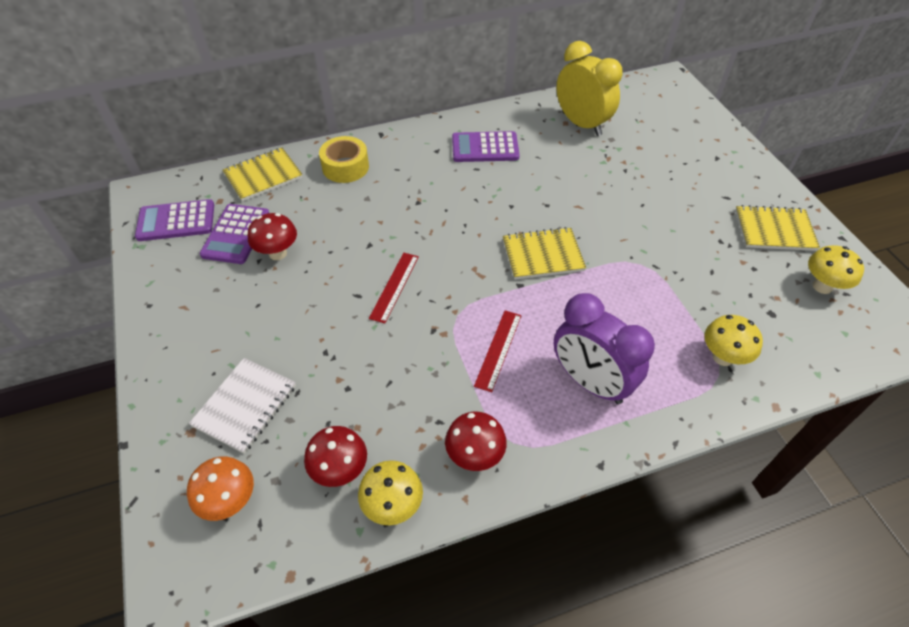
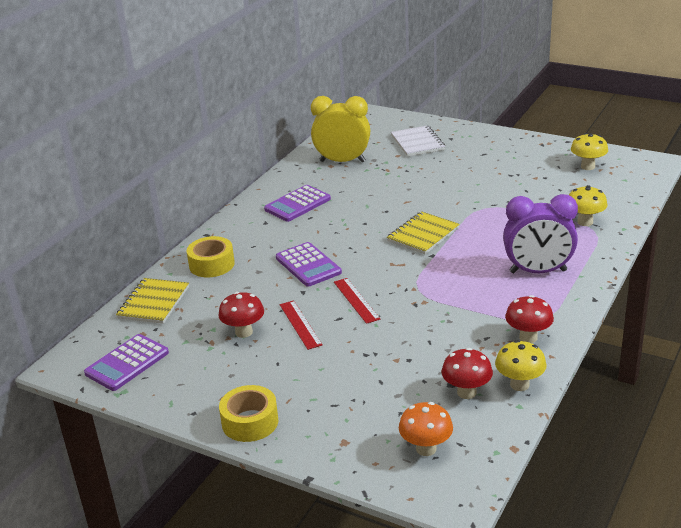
camera: 40 degrees left, 20 degrees down
white notebook [189,358,296,454] -> white notebook moved to [391,125,445,157]
purple calculator [200,204,269,264] -> purple calculator moved to [276,242,342,287]
red ruler [474,311,522,392] -> red ruler moved to [280,300,323,350]
yellow notebook [735,205,820,251] -> none
none -> yellow tape [219,385,278,442]

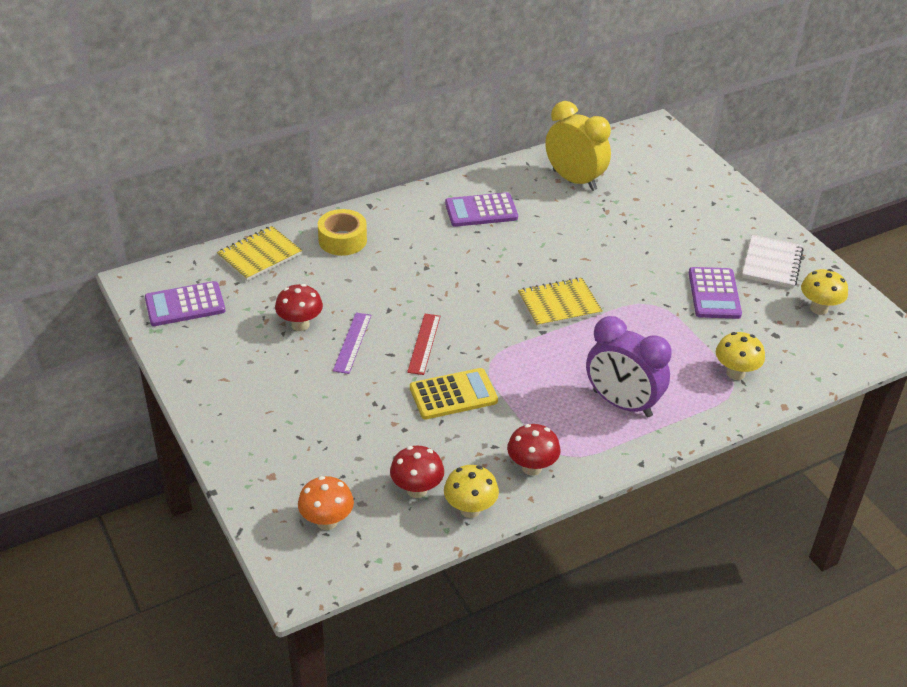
camera: 30 degrees right, 10 degrees up
yellow tape [219,385,278,442] -> none
purple calculator [276,242,342,287] -> purple calculator moved to [689,267,742,319]
red ruler [280,300,323,350] -> purple ruler [333,312,372,374]
white notebook [391,125,445,157] -> white notebook moved to [742,235,804,289]
none -> yellow calculator [410,368,498,419]

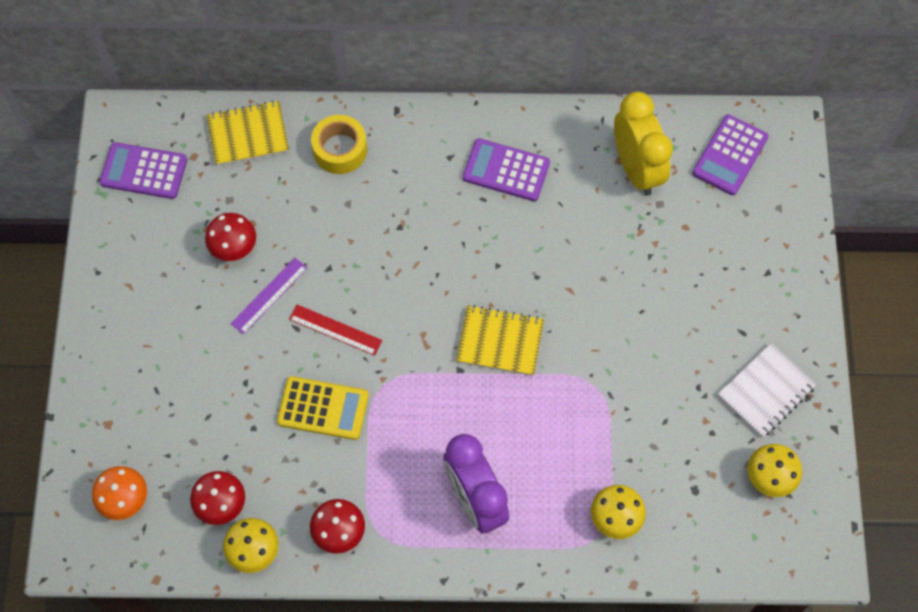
camera: 30 degrees right, 25 degrees up
red ruler [407,314,440,375] -> red ruler turned 75 degrees clockwise [289,305,382,356]
purple calculator [689,267,742,319] -> purple calculator moved to [692,114,769,195]

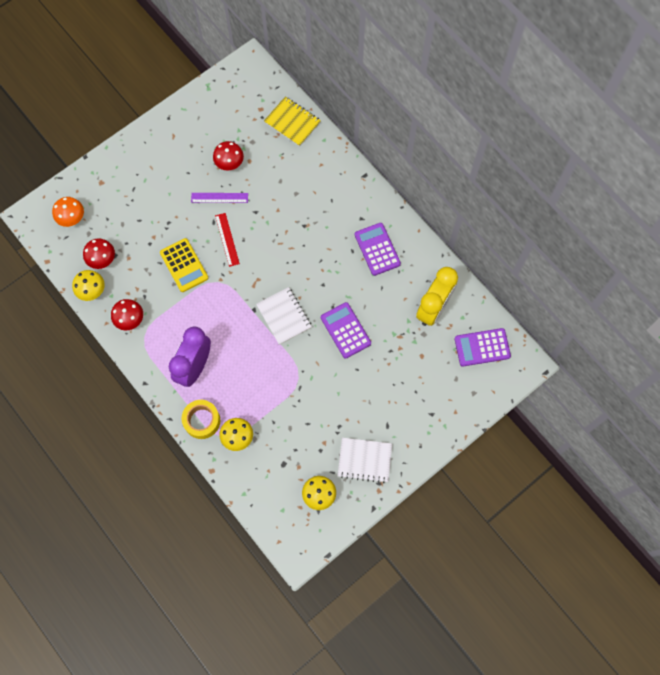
camera: 50 degrees right, 5 degrees up
purple calculator [100,142,187,199] -> purple calculator moved to [321,302,371,359]
yellow tape [311,115,367,174] -> yellow tape moved to [182,400,220,439]
yellow notebook [456,305,544,376] -> white notebook [256,287,312,345]

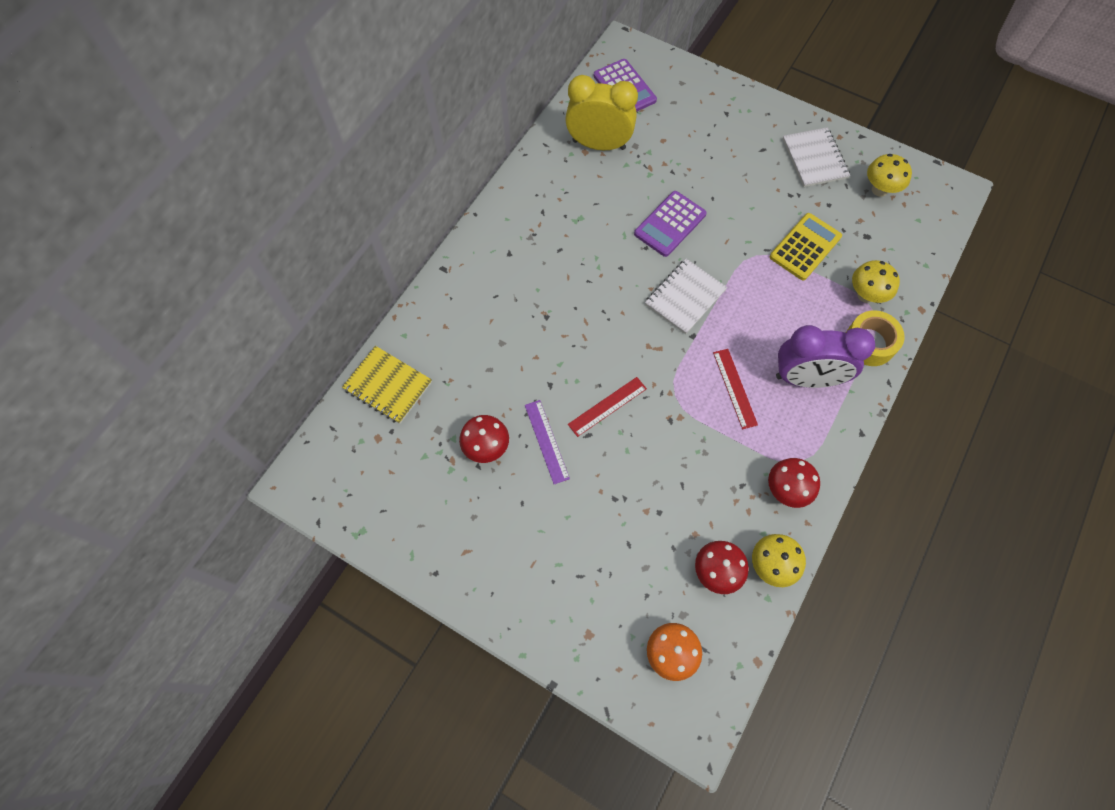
camera: 110 degrees left, 5 degrees down
yellow calculator [160,238,208,292] -> yellow calculator moved to [770,213,842,280]
yellow notebook [264,97,321,147] -> yellow notebook turned 75 degrees counterclockwise [342,346,432,424]
purple calculator [355,223,401,276] -> none
none -> red ruler [713,349,758,429]

